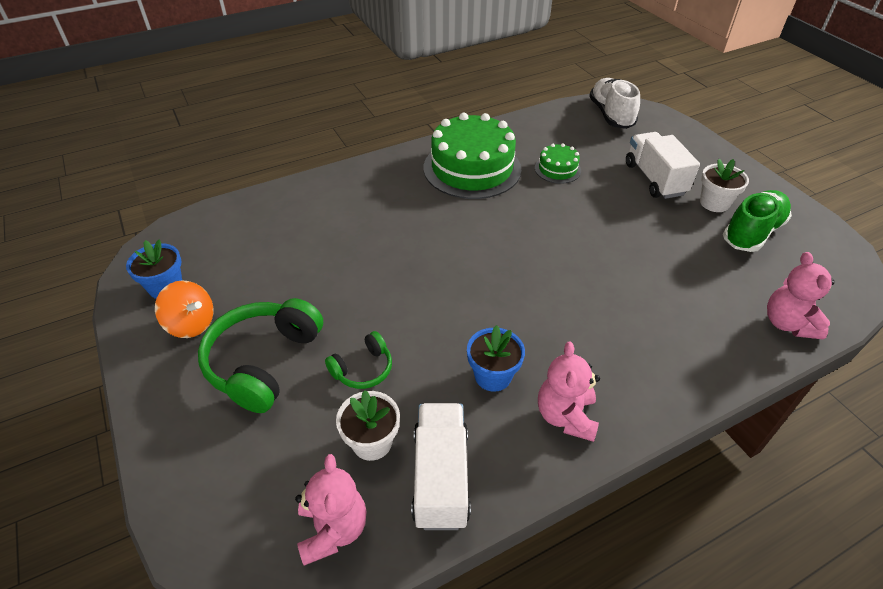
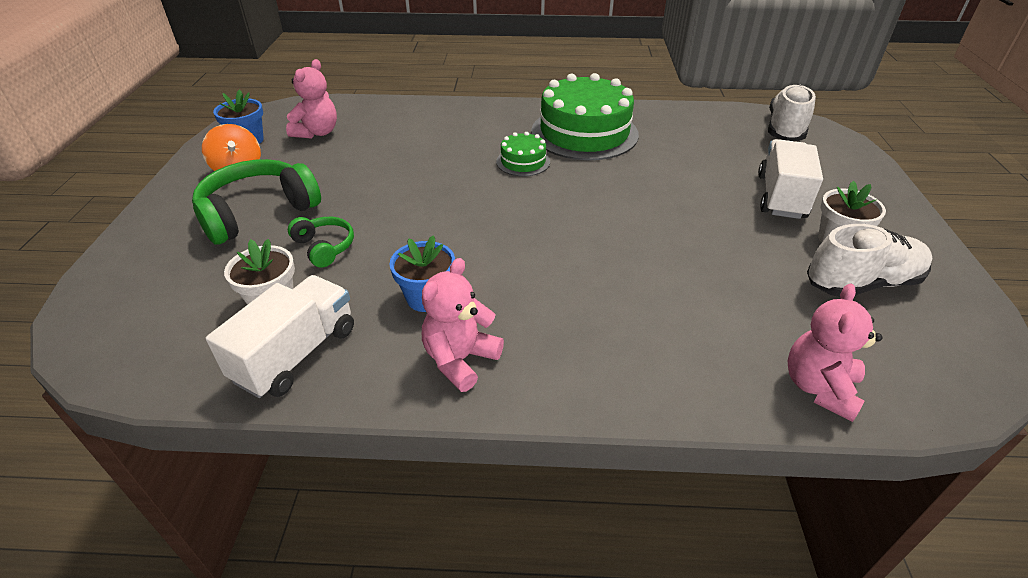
camera: 30 degrees right, 5 degrees down
pink teddy bear [295,454,367,565] -> pink teddy bear moved to [286,59,337,139]
green headphones [325,331,392,389] -> green headphones turned 120 degrees counterclockwise [288,217,354,268]
green cake [535,143,581,184] -> green cake moved to [496,132,550,176]
green shoe [723,190,792,252] -> white shoe [807,224,932,297]

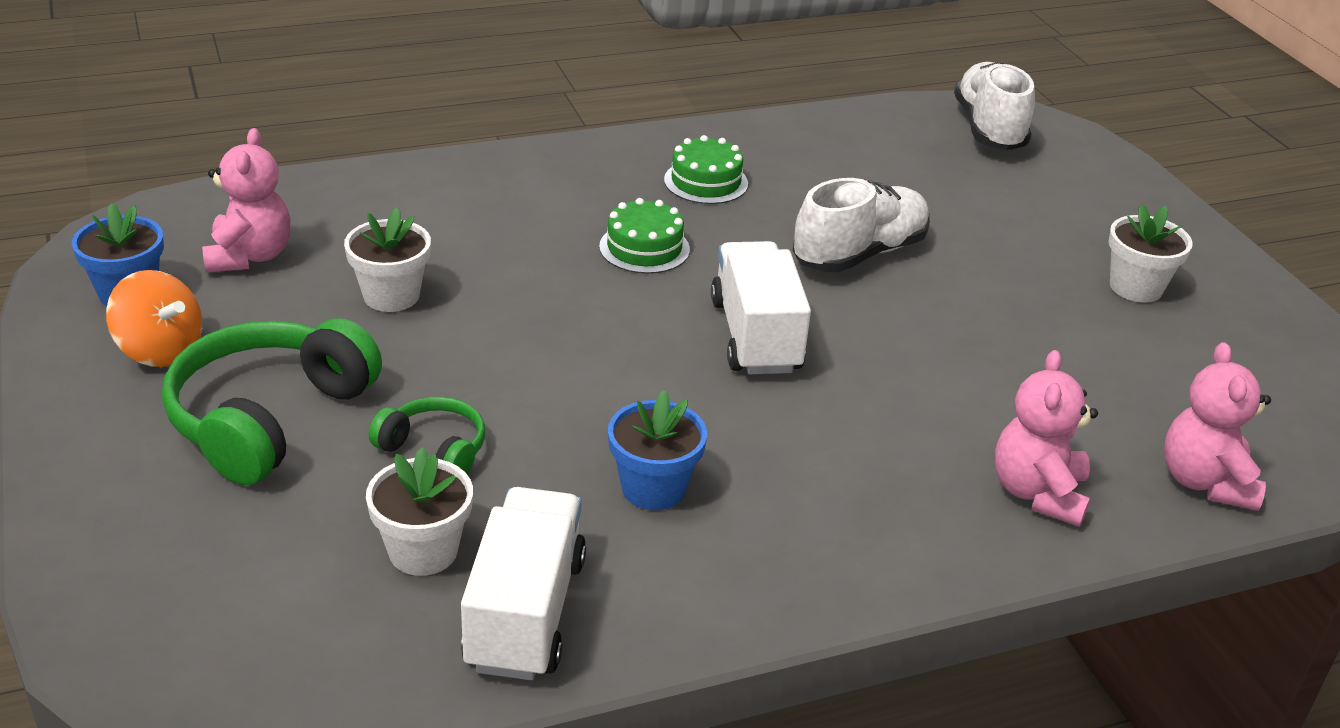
camera: 25 degrees left, 5 degrees down
pink teddy bear [422,258,504,392] -> pink teddy bear moved to [994,350,1098,527]
green cake [531,73,639,160] -> green cake [664,135,748,204], size x0.47
white truck [758,139,823,219] -> white truck moved to [711,241,811,375]
white shoe [807,224,932,297] -> white shoe moved to [793,178,930,272]
none -> white flower pot [344,208,431,312]

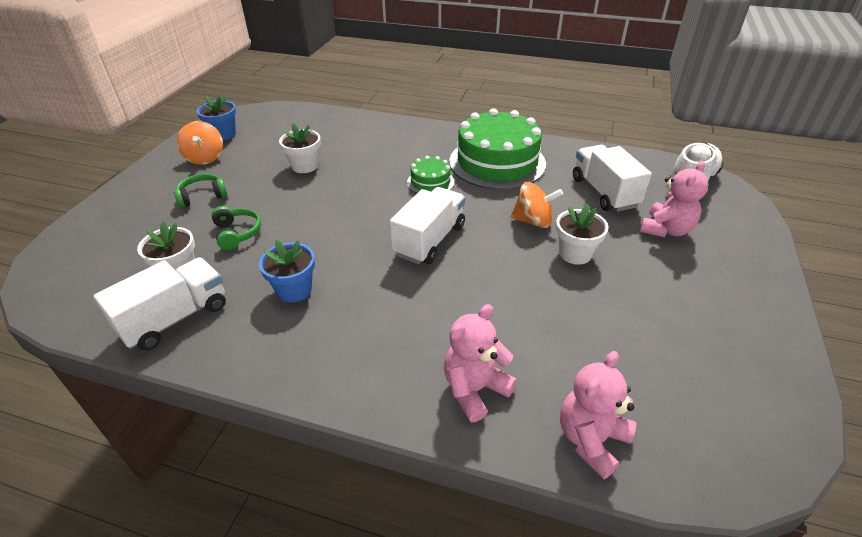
camera: 40 degrees right, 5 degrees up
green headphones [162,318,382,485] -> green headphones [174,174,227,208], size x0.53
pink teddy bear [202,128,291,272] -> pink teddy bear moved to [640,161,709,237]
green cake [664,135,748,204] -> green cake [449,108,546,190], size x2.12
white shoe [793,178,930,272] -> orange spinning top [510,182,563,228]
white flower pot [1108,204,1193,303] -> white flower pot moved to [556,204,608,265]
none -> white truck [573,145,652,212]

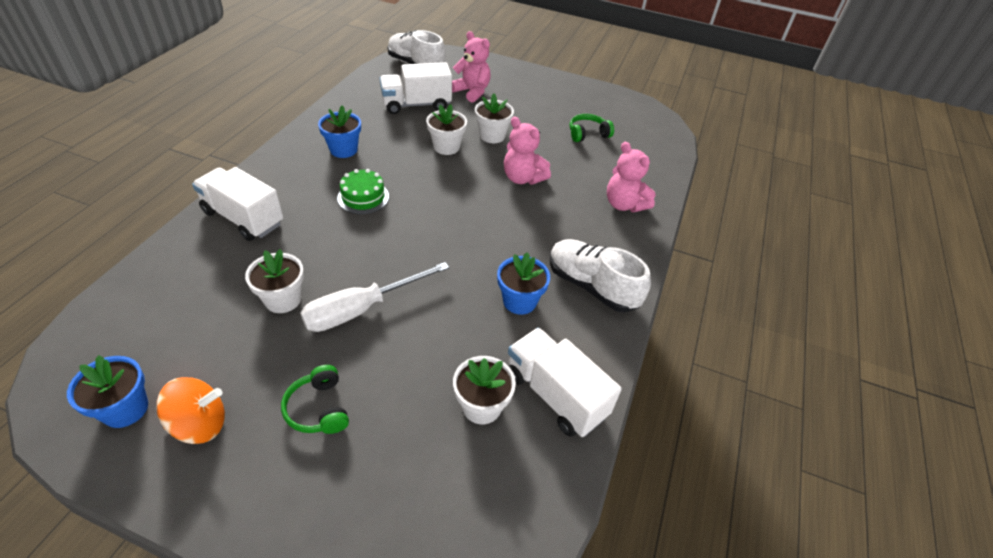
camera: 90 degrees left, 5 degrees up
green headphones [212,206,261,250] -> green headphones moved to [570,114,614,142]
white truck [390,187,465,264] -> white truck moved to [192,167,283,241]
green cake [449,108,546,190] -> blue flower pot [318,105,361,158]
orange spinning top [510,182,563,228] -> white flower pot [426,104,467,155]
pink teddy bear [560,351,636,480] -> pink teddy bear moved to [504,117,551,185]
none -> white screwdriver [300,262,449,332]
none -> white shoe [550,239,651,312]

